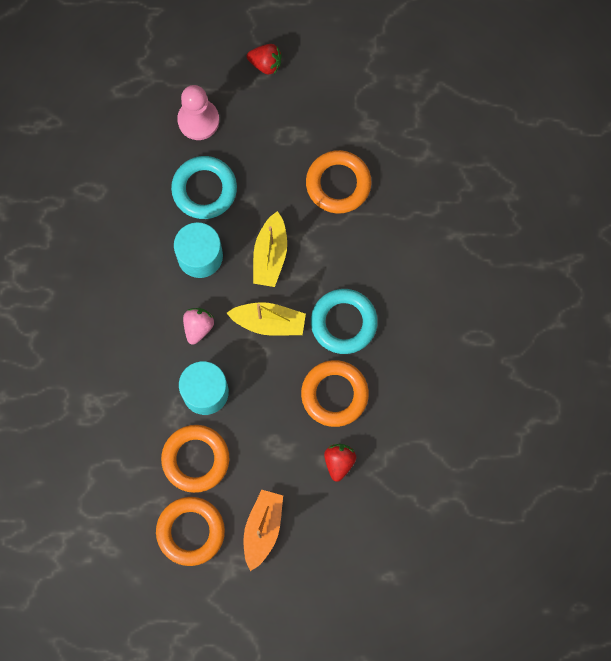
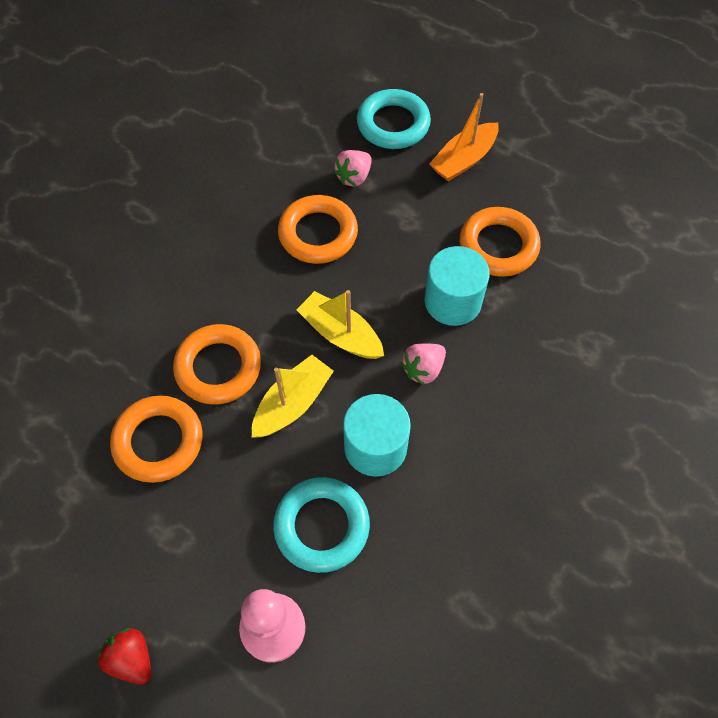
camera: 150 degrees left, 15 degrees down
orange ring [156,497,225,566] -> orange ring moved to [173,324,261,405]
turquoise ring [311,289,378,354] -> turquoise ring moved to [357,89,431,149]
red strawberry [324,444,356,482] -> pink strawberry [334,150,372,187]

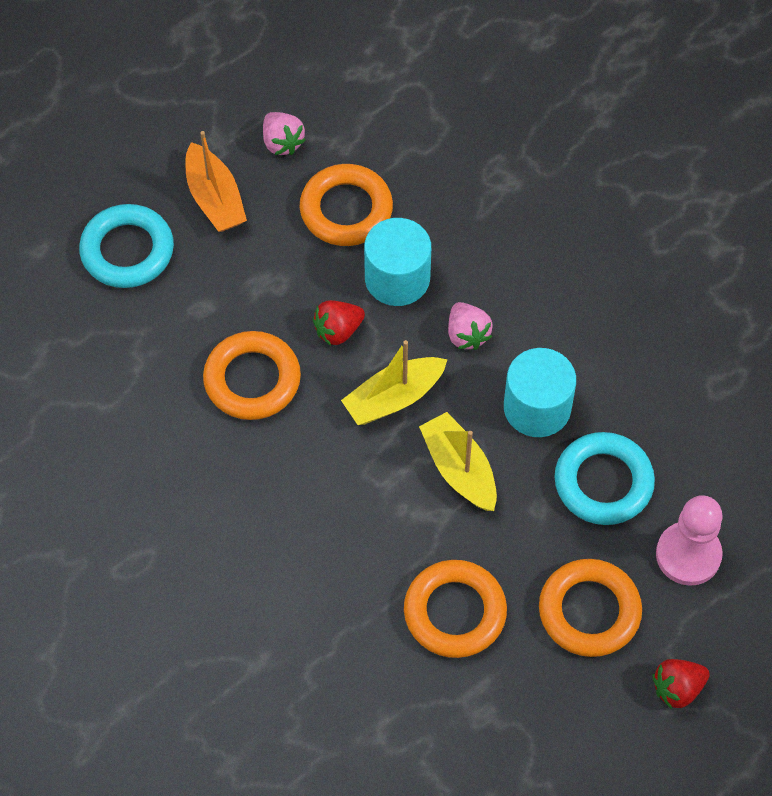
camera: 70 degrees left, 0 degrees up
orange ring [173,324,261,405] -> orange ring moved to [539,559,642,657]
pink strawberry [334,150,372,187] -> pink strawberry moved to [263,112,305,155]
none -> red strawberry [313,300,365,346]

